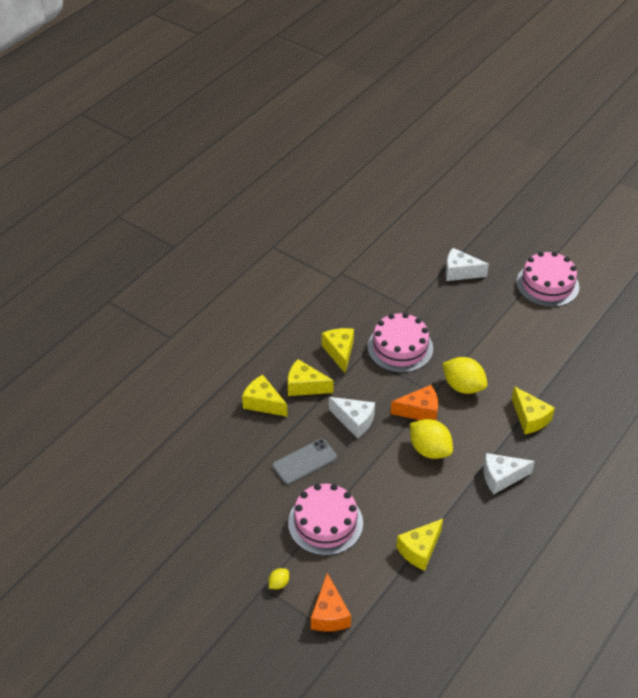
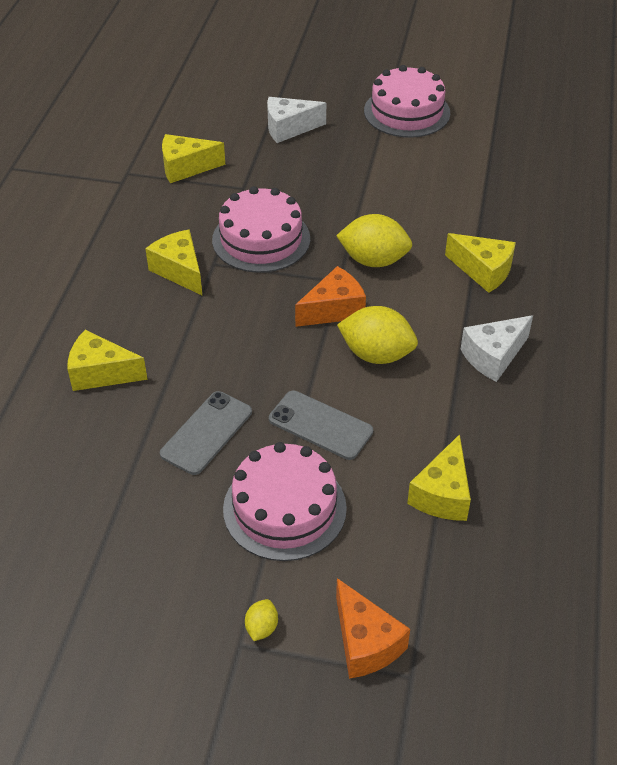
camera: 25 degrees left, 0 degrees up
yellow cheese [288,359,334,396] -> yellow cheese moved to [162,134,225,183]
white cheese [329,397,375,438] -> none
none -> grey phone [269,390,373,460]

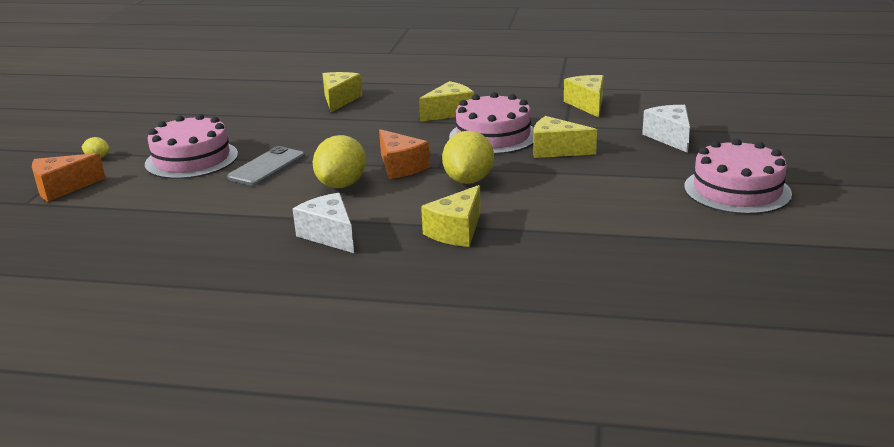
camera: 90 degrees right, 20 degrees down
grey phone [160,391,252,475] -> none
yellow cheese [407,434,471,521] -> yellow cheese moved to [533,116,597,158]

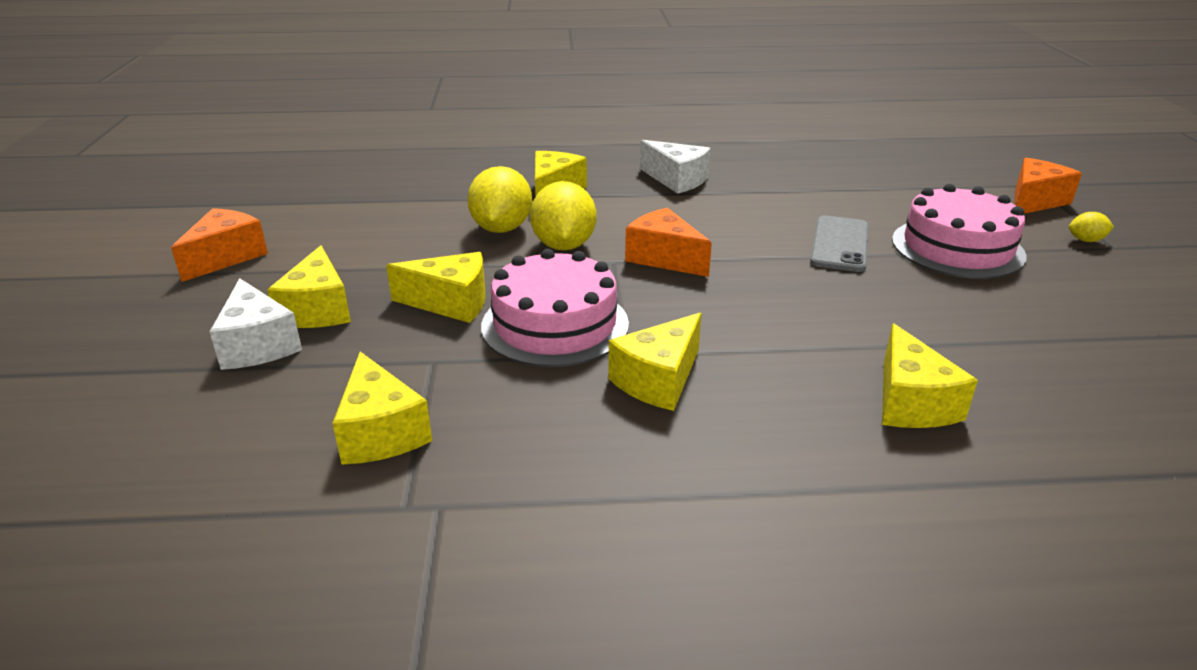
camera: 165 degrees right, 5 degrees up
yellow lemon [313,135,366,188] -> yellow lemon moved to [467,166,532,233]
pink cake [684,138,792,214] -> orange cheese [171,208,268,282]
none -> yellow cheese [267,245,351,328]

